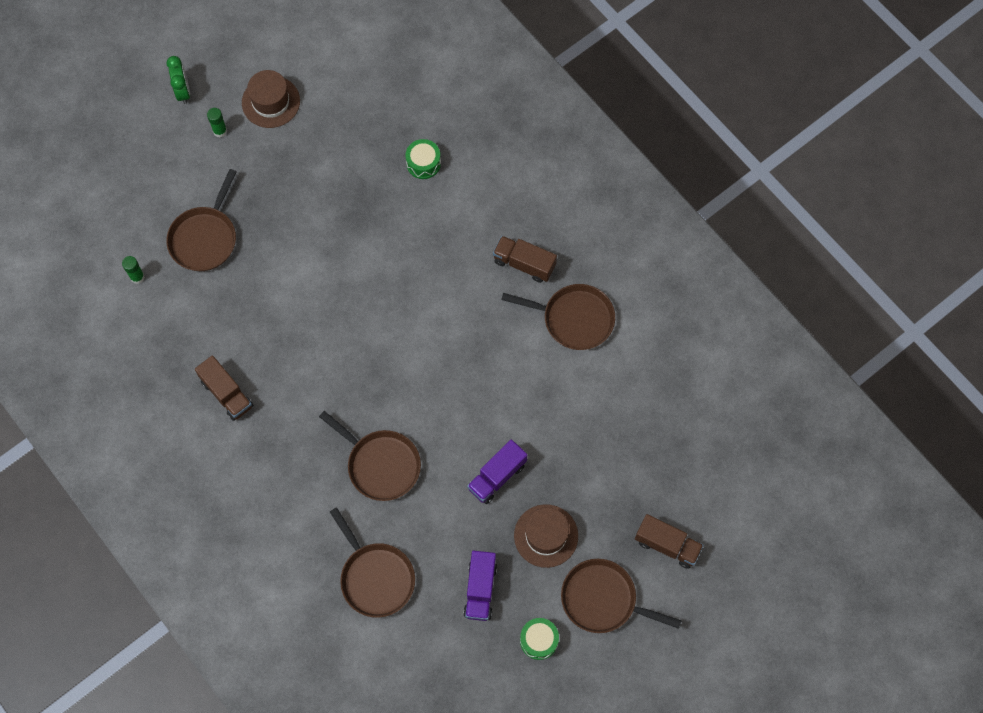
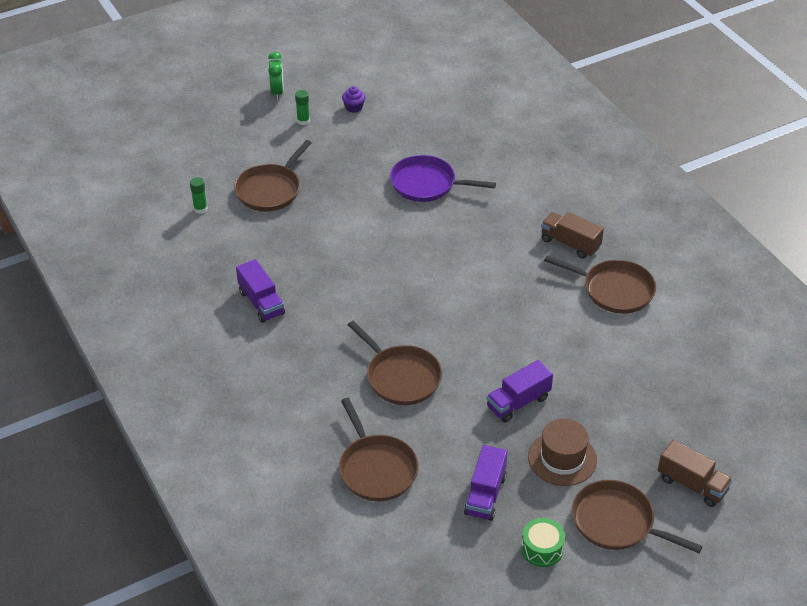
camera: 10 degrees right, 25 degrees down
brown truck [195,355,253,421] -> purple truck [236,259,285,323]
brown hat [242,70,300,128] -> purple cupcake [342,86,365,113]
green drum [406,139,441,179] -> none
none -> purple pan [390,155,496,202]

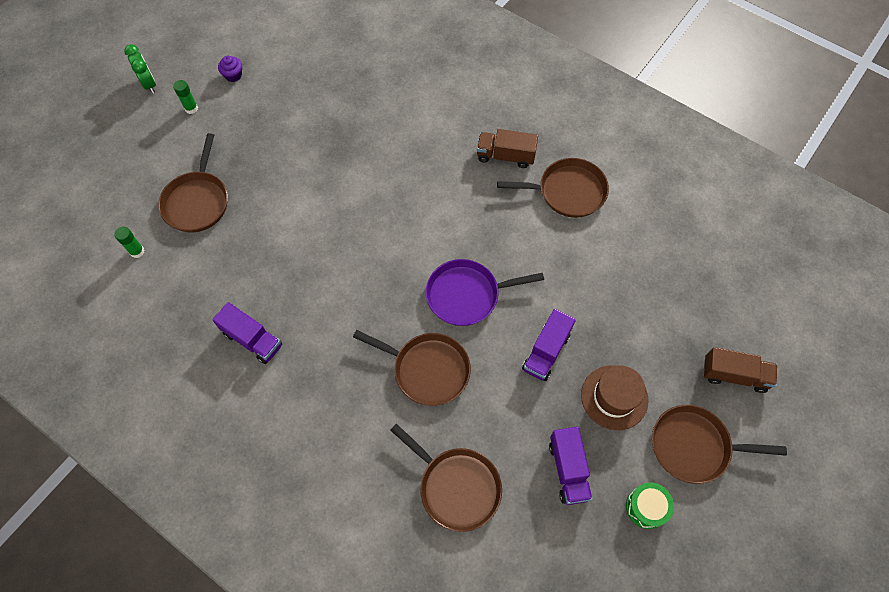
camera: 25 degrees left, 20 degrees up
purple pan [390,155,496,202] -> purple pan moved to [426,259,544,326]

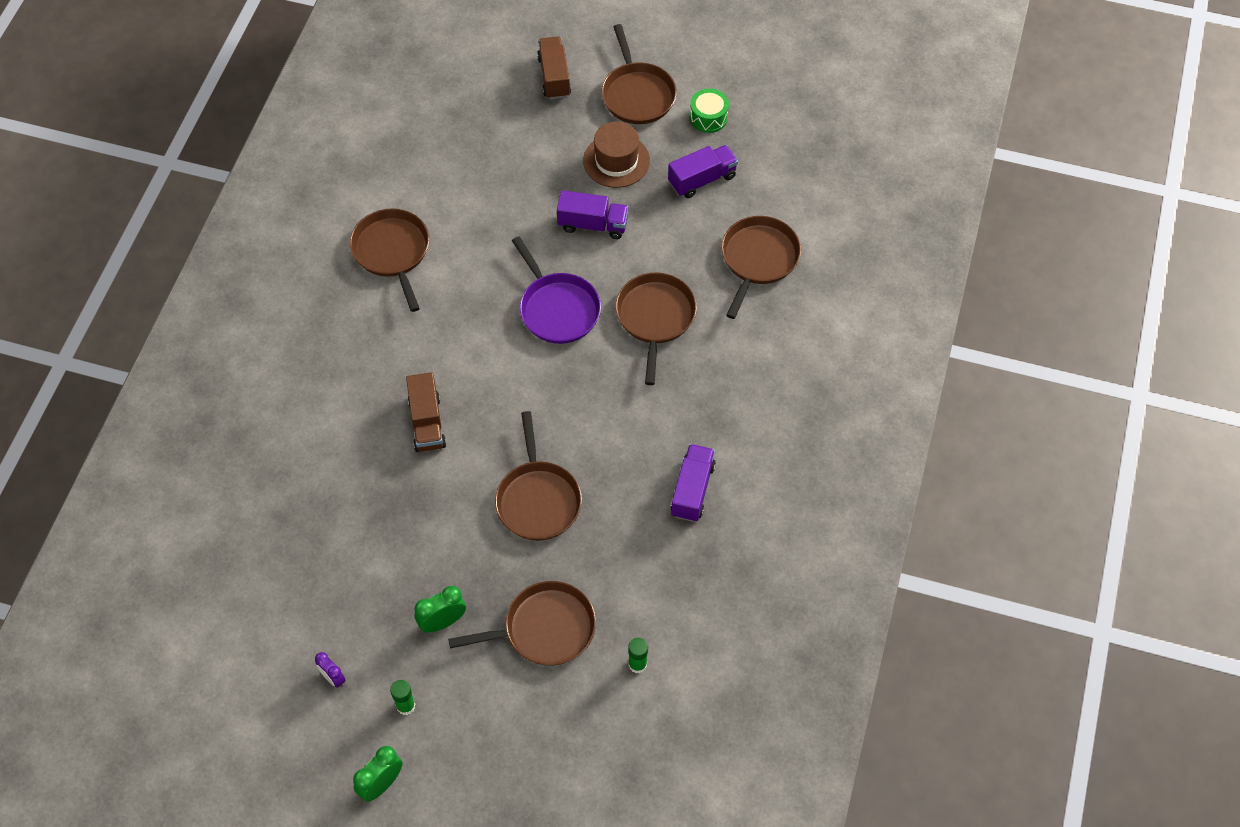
camera: 110 degrees left, 5 degrees down
purple cupcake [218,56,242,82] -> purple clock [315,652,345,688]
brown truck [477,129,538,168] -> brown truck moved to [406,372,446,452]
none -> green clock [415,586,466,633]
none -> brown pan [495,411,582,541]

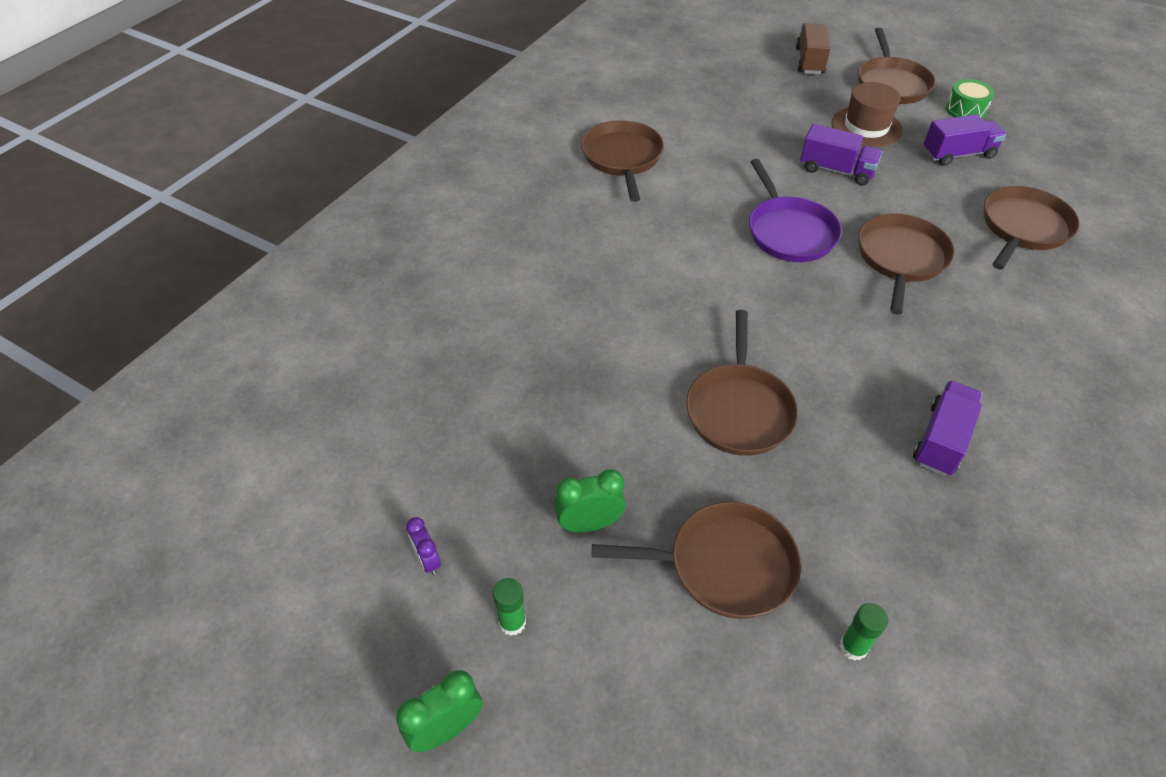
camera: 15 degrees right, 10 degrees down
brown truck [406,372,446,452] -> none

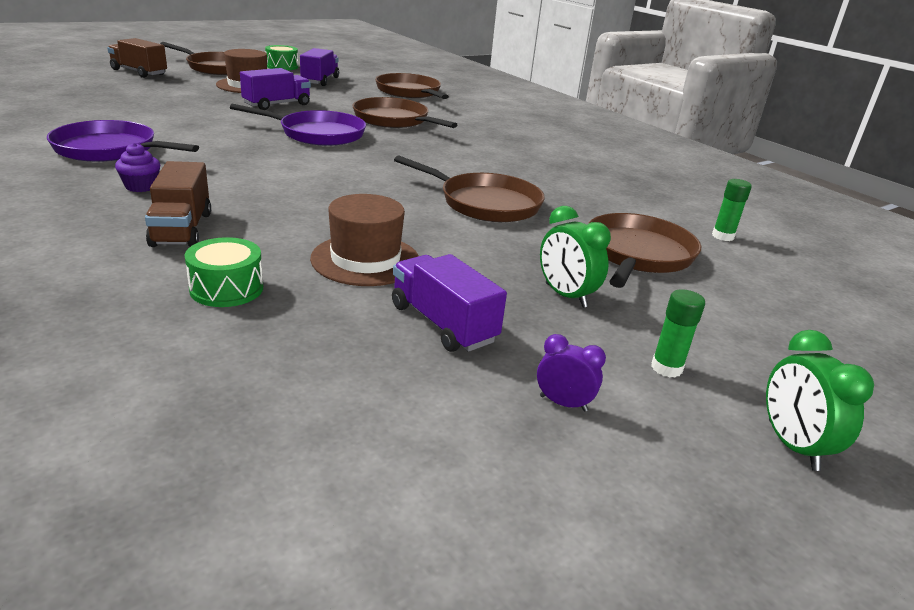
camera: 70 degrees left, 20 degrees down
purple clock [406,517,441,575] -> purple clock turned 150 degrees counterclockwise [537,334,606,412]
green clock [554,469,626,533] -> green clock turned 45 degrees counterclockwise [540,206,611,308]
brown pan [581,120,664,202] -> purple pan [47,120,199,162]
purple truck [913,380,982,476] -> purple truck moved to [392,254,507,352]
none -> purple cupcake [115,143,160,192]
none -> brown truck [145,161,211,247]
none -> green drum [184,237,263,307]
none -> brown hat [310,194,419,286]

